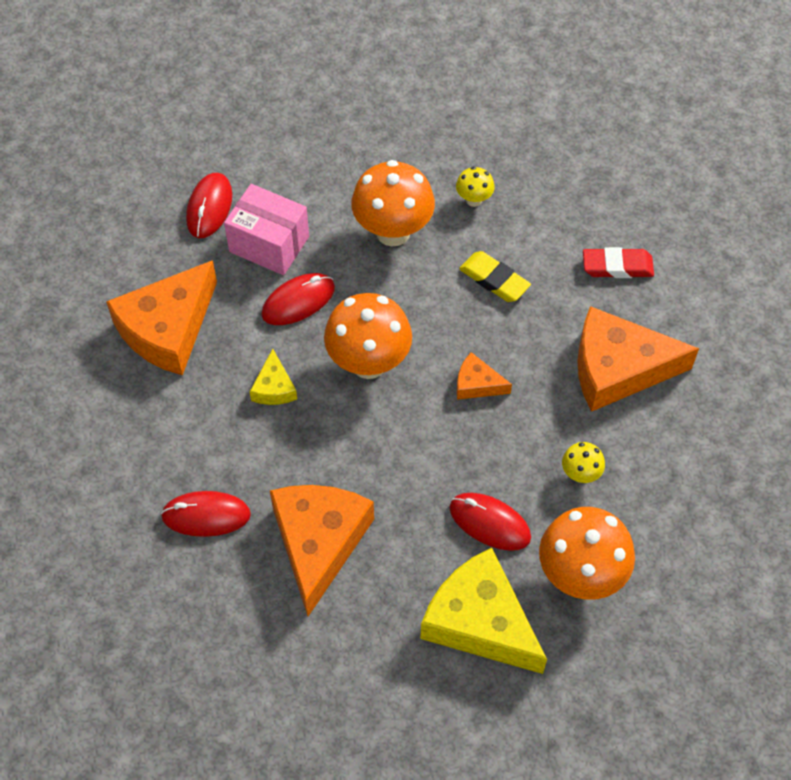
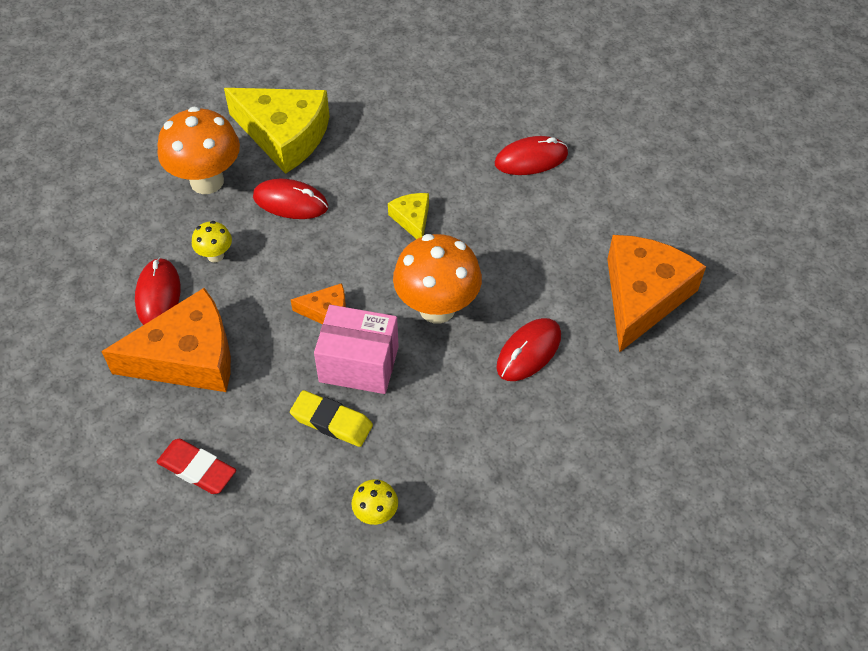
camera: 165 degrees right, 5 degrees down
red mouse [186,173,232,238] -> red mouse moved to [135,257,181,325]
pink box [224,184,309,275] -> pink box moved to [314,305,399,394]
yellow cheese [250,349,297,405] -> yellow cheese moved to [388,193,429,239]
orange cheese [270,485,374,616] -> none
orange mushroom [351,160,435,247] -> none
red eraser [583,247,654,278] -> red eraser turned 45 degrees clockwise [157,439,236,494]

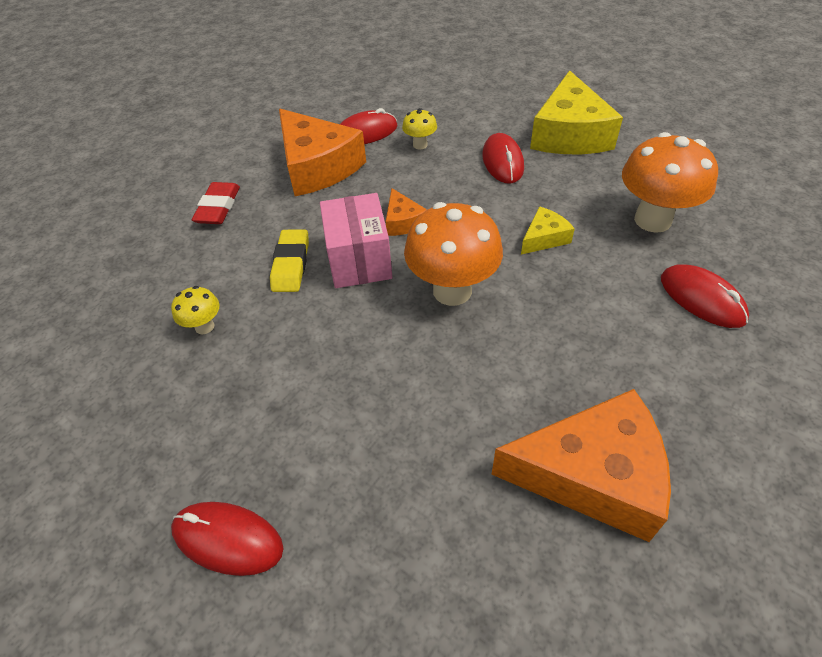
camera: 70 degrees right, 5 degrees down
orange mushroom [157,106,240,194] -> orange mushroom moved to [622,132,718,233]
red mouse [497,318,561,381] -> red mouse moved to [171,502,284,576]

